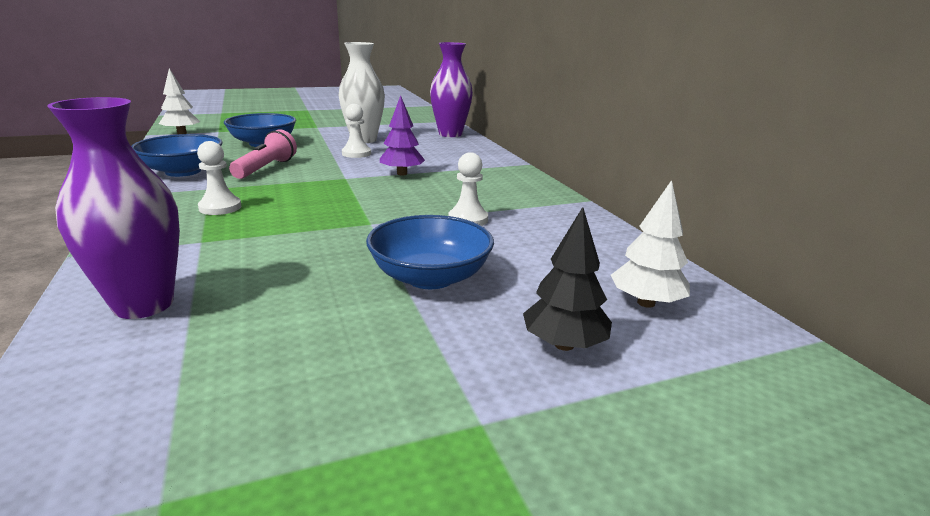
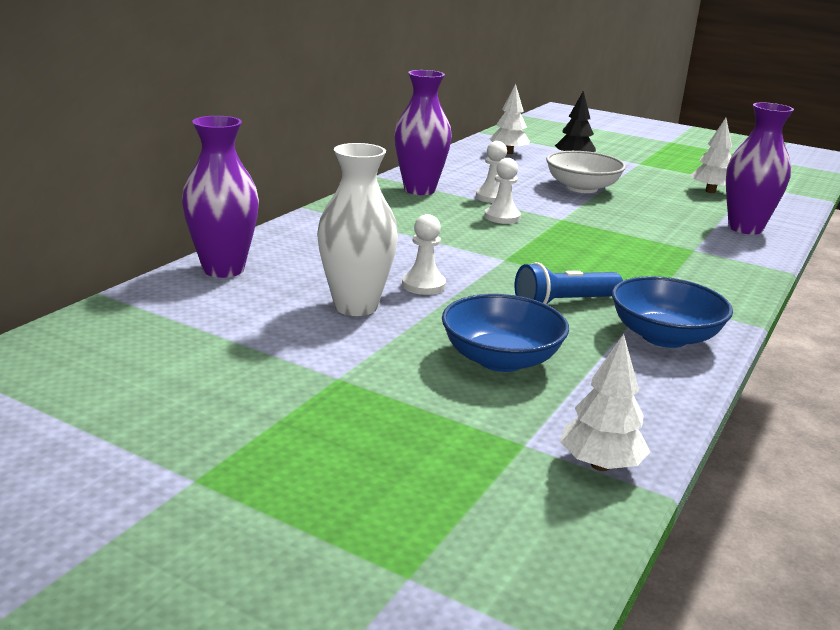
camera: 130 degrees left, 0 degrees up
white pawn [197,141,241,215] -> white pawn moved to [485,158,521,224]
pink flashlight [229,129,297,179] -> blue flashlight [515,262,623,304]
blue bowl [366,215,494,289] -> white bowl [546,151,626,193]
purple tree [380,95,425,176] -> none
none -> purple vase [394,70,452,195]
none -> white tree [690,118,732,193]

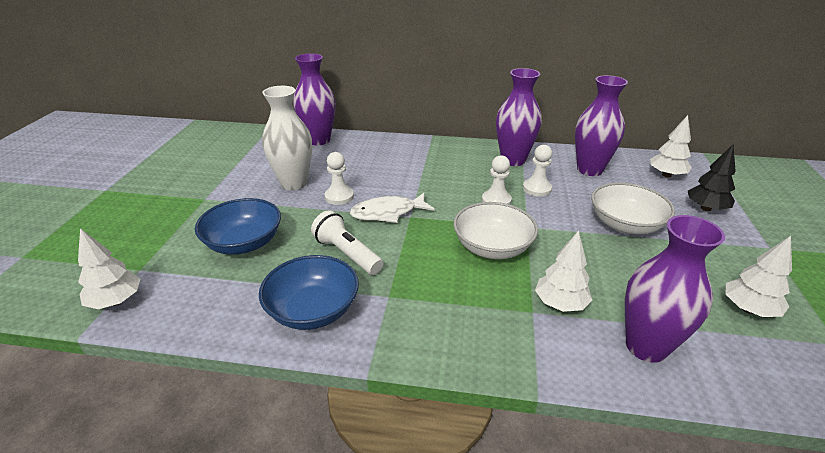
camera: 70 degrees right, 10 degrees up
blue flashlight [515,262,623,304] -> white flashlight [311,210,383,275]
none -> white fish [350,193,435,223]
none -> white bowl [454,202,538,259]
none -> white tree [535,231,592,312]
none -> purple vase [575,75,628,176]

